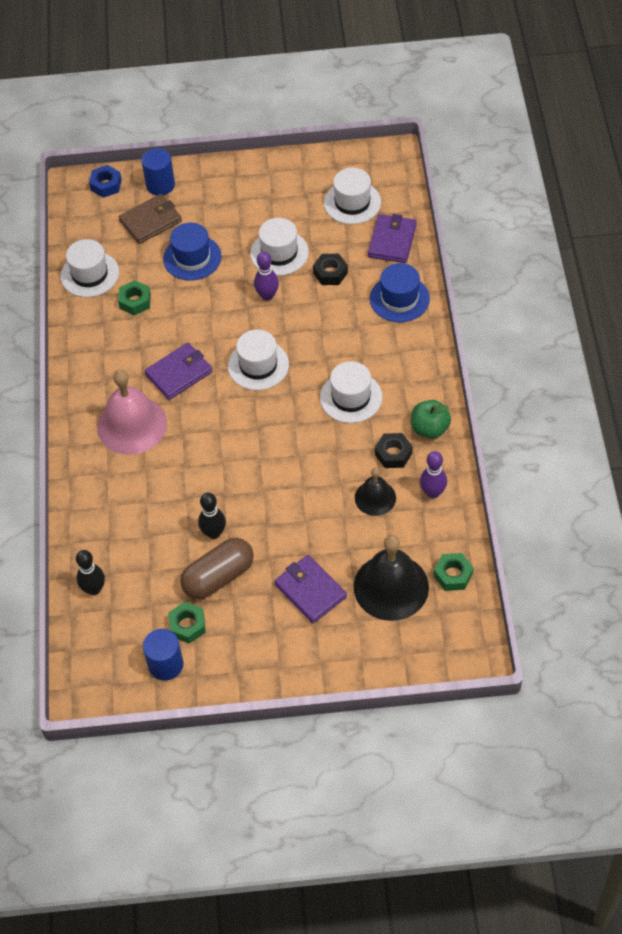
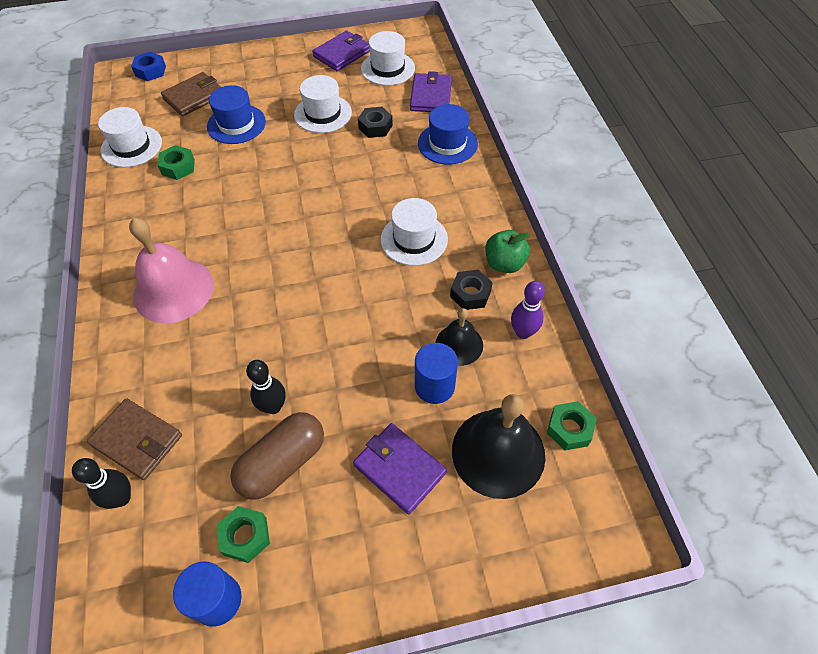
camera: 10 degrees left, 0 degrees up
blue cylinder [142,148,175,195] -> blue cylinder moved to [415,343,458,404]
purple wallet [144,343,212,400] -> purple wallet moved to [312,30,370,71]
white hat [228,330,289,390] -> none
purple bowling pin [254,251,279,301] -> none
none -> brown wallet [87,398,182,480]

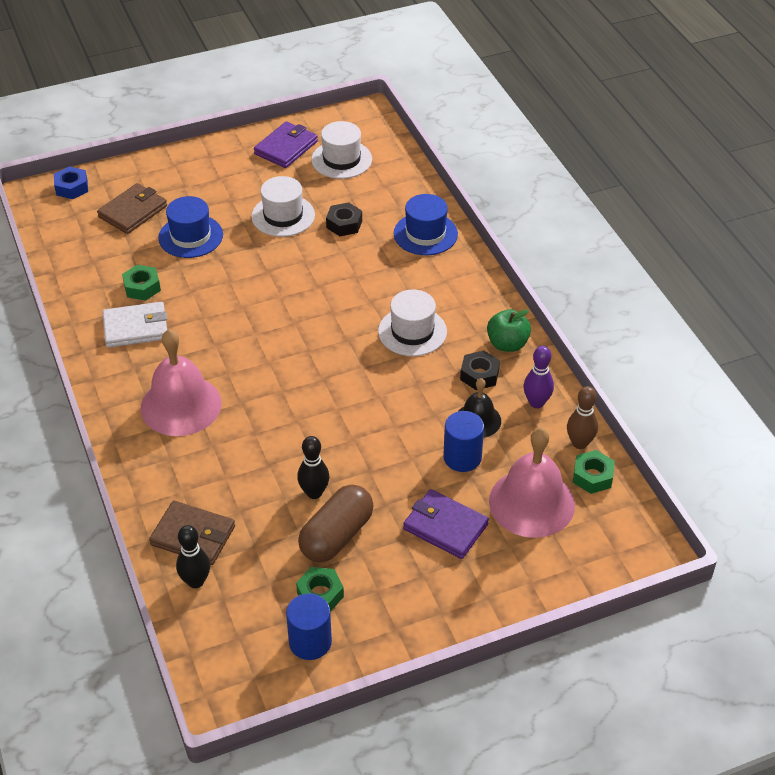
camera: 10 degrees left, 10 degrees down
white hat [98,107,162,167] -> none
purple wallet [410,71,452,112] -> none
black bell [452,394,545,499] -> pink bell [489,428,575,538]
none -> white wallet [102,302,167,348]
none -> brown bowling pin [567,386,598,449]

